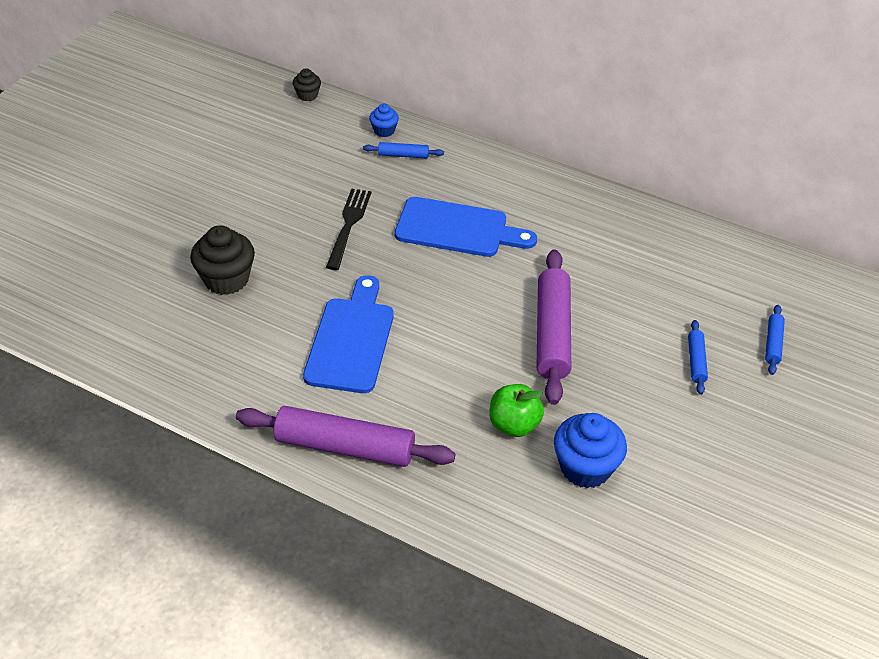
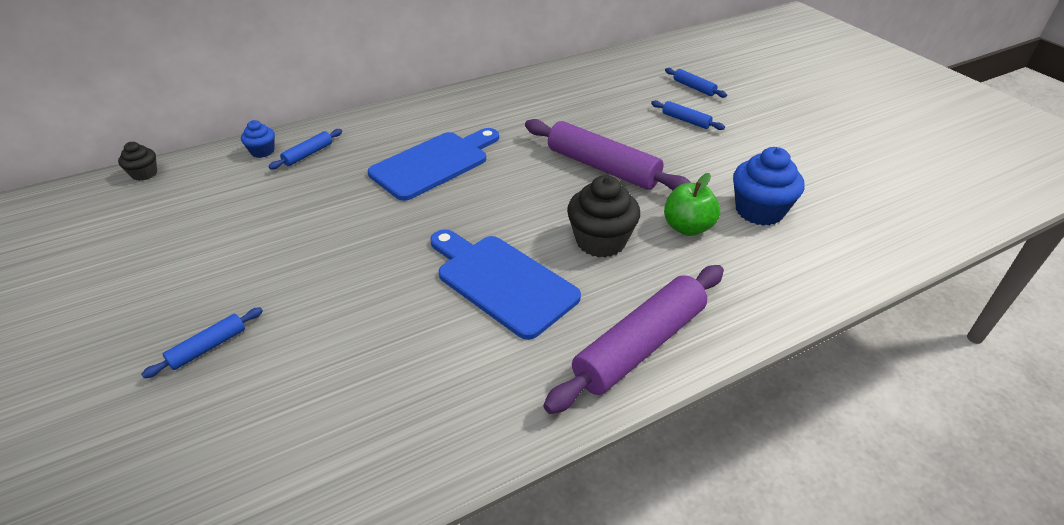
camera: 55 degrees left, 5 degrees down
black cupcake [190,225,255,295] -> black cupcake moved to [567,175,640,258]
black fork [326,189,371,270] -> none
none -> blue rolling pin [141,307,263,378]

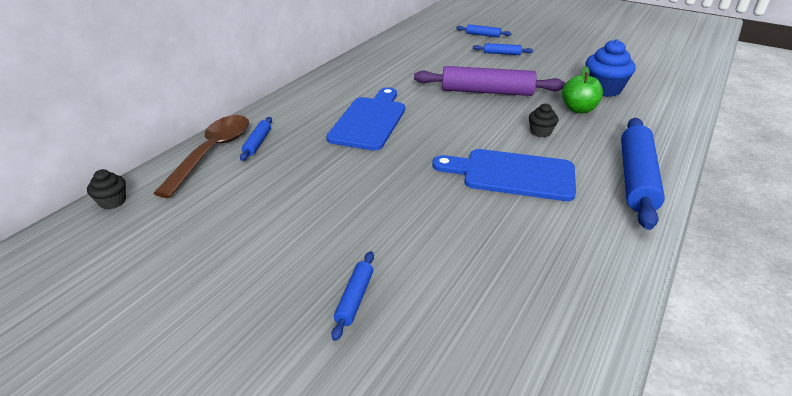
camera: 30 degrees left, 5 degrees down
blue cupcake [241,120,275,158] -> brown spoon [153,115,249,198]
purple rolling pin [543,265,724,414] -> blue rolling pin [621,118,665,230]
black cupcake [567,175,640,258] -> black cupcake [529,103,558,137], size x0.54

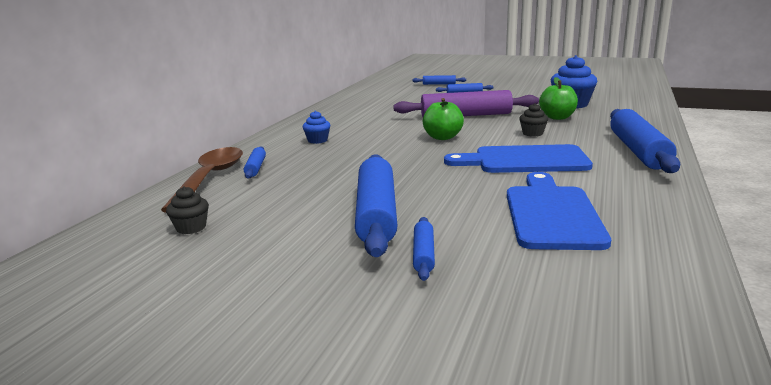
camera: 10 degrees left, 15 degrees down
black cupcake [87,169,126,209] -> black cupcake moved to [166,186,209,234]
blue cutting board [326,87,405,151] -> blue cutting board moved to [507,172,611,250]
none -> blue cupcake [303,111,330,144]
none -> blue rolling pin [355,154,398,257]
none -> green apple [423,98,464,140]

